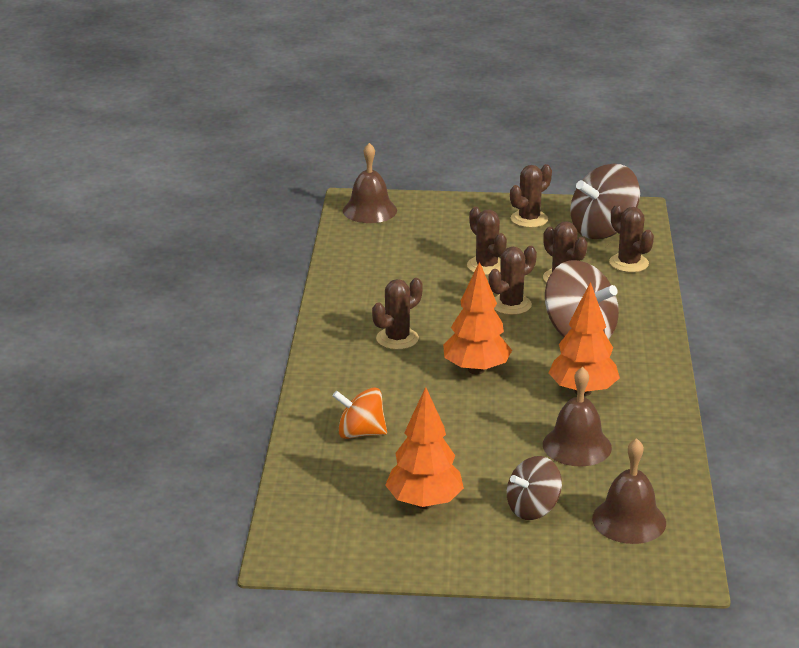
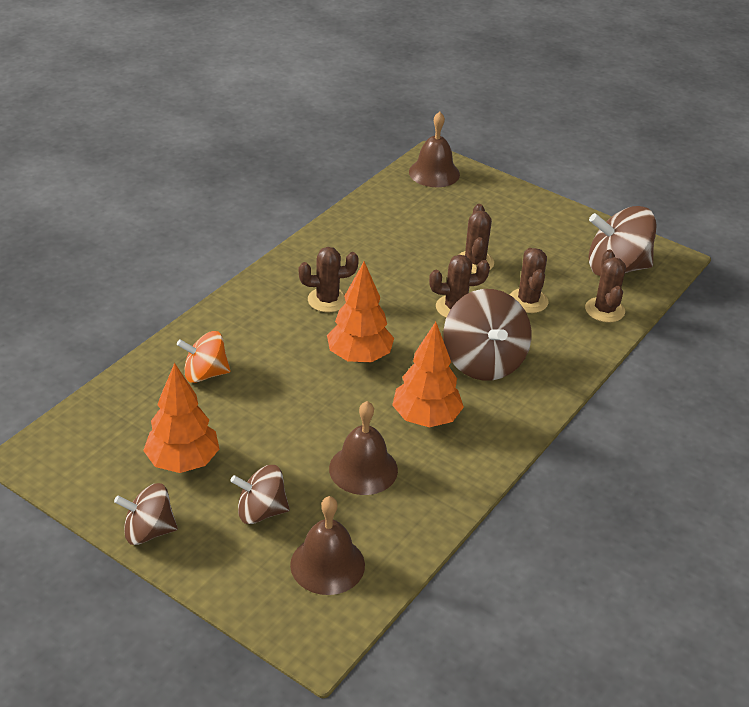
camera: 30 degrees right, 10 degrees up
orange spinning top [333,387,387,439] -> orange spinning top turned 45 degrees counterclockwise [177,331,231,383]
brown cactus [510,164,552,228] -> none
none -> brown spinning top [114,483,178,545]

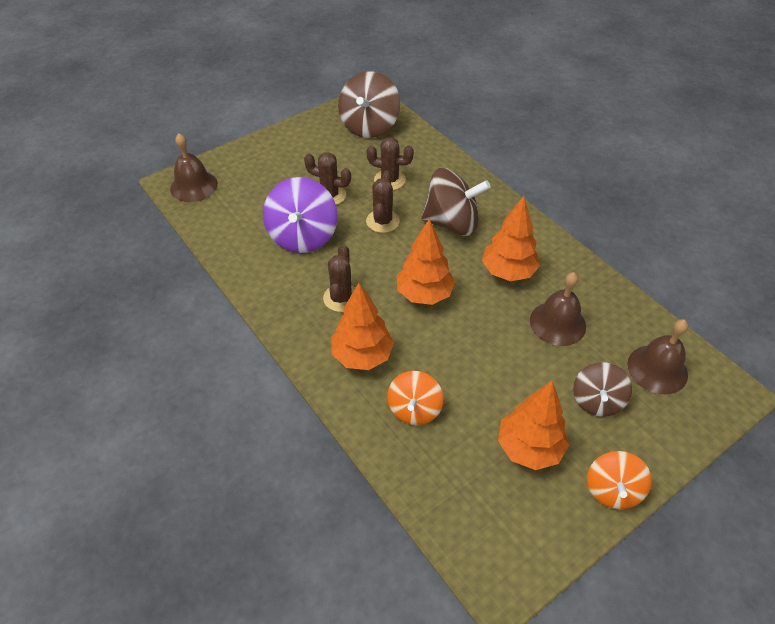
camera: 70 degrees left, 10 degrees up
brown spinning top [114,483,178,545] -> orange spinning top [587,451,652,509]
brown cactus [585,250,626,323] -> none
none -> purple spinning top [263,177,338,253]
none -> orange tree [331,283,394,370]

